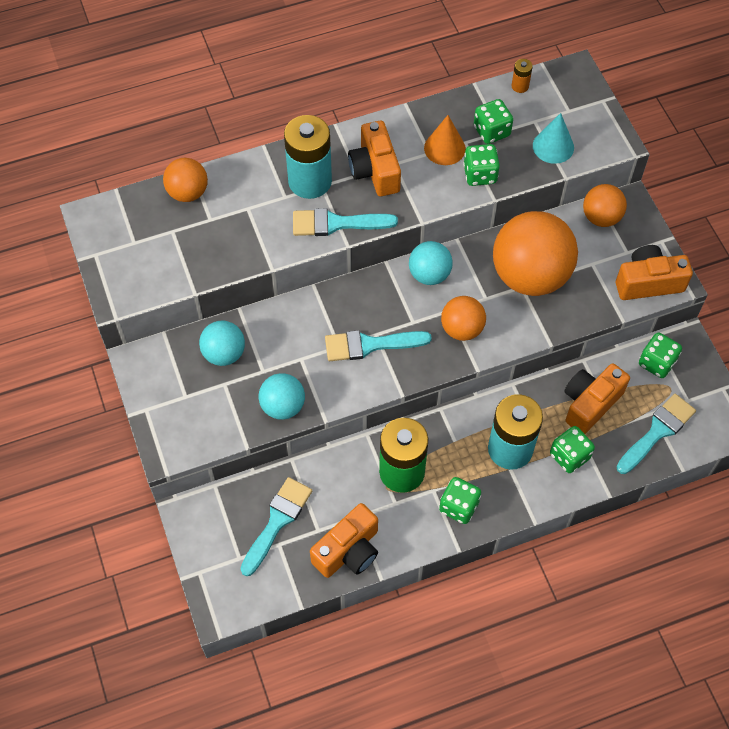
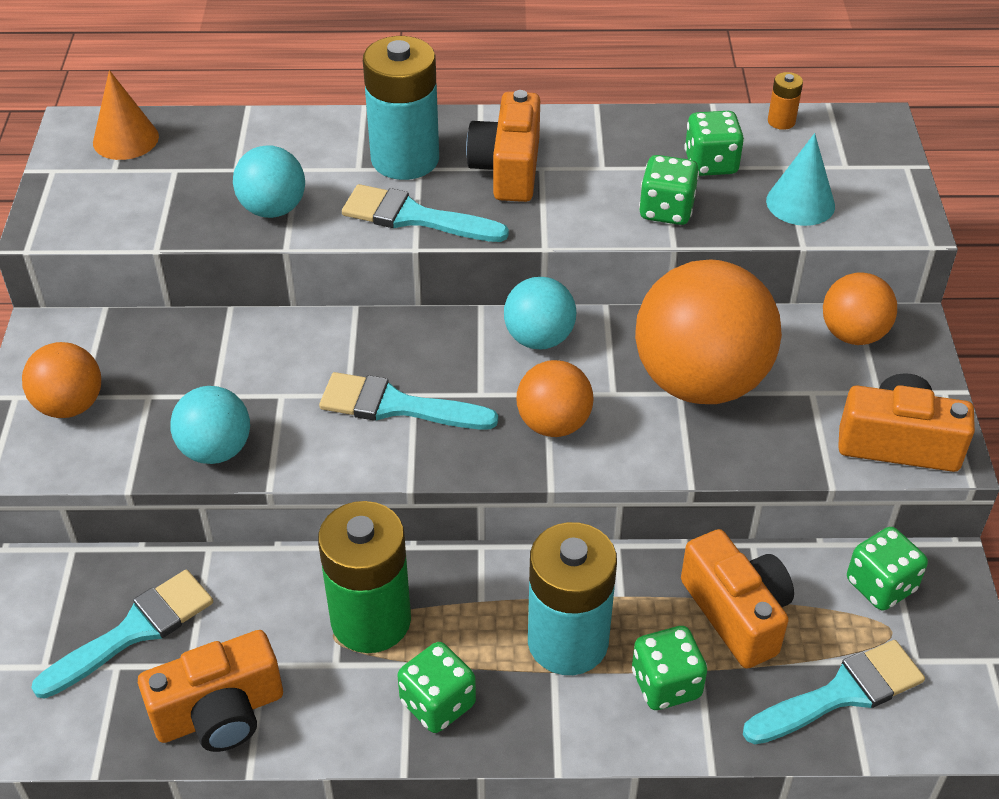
camera: 20 degrees right, 15 degrees down
orange ball [163,158,208,202] -> orange ball moved to [22,342,101,418]
turquoise ball [199,321,245,366] -> turquoise ball moved to [233,145,305,218]
orange cone [424,115,466,165] -> orange cone moved to [93,70,159,160]
orange camera [564,363,630,434] -> orange camera turned 90 degrees clockwise [681,529,794,669]

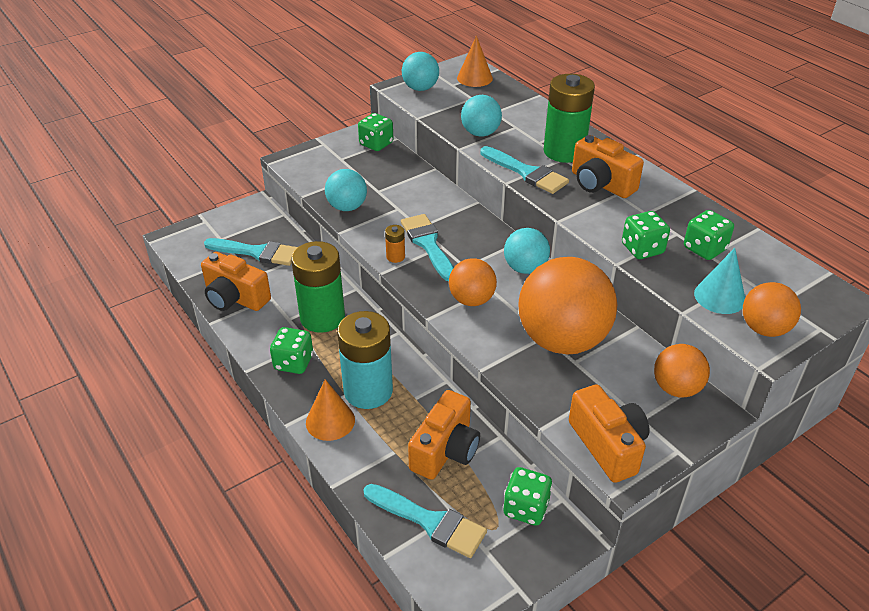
camera: 55 degrees right, 5 degrees down
orange ball [22,342,101,418] -> orange ball moved to [743,282,801,337]
turquoise brush [342,184,509,242] -> turquoise brush turned 150 degrees clockwise [480,146,569,194]
turquoise battery [363,36,439,180] -> green battery [544,74,595,163]
orange camera [466,90,540,202] -> orange camera turned 105 degrees counterclockwise [572,135,644,198]
green dice [632,626,707,710] -> green dice moved to [358,113,393,151]
orange battery [768,72,803,130] -> orange battery moved to [385,225,405,263]
none -> orange cone [306,379,355,441]
none -> turquoise ball [402,52,439,91]

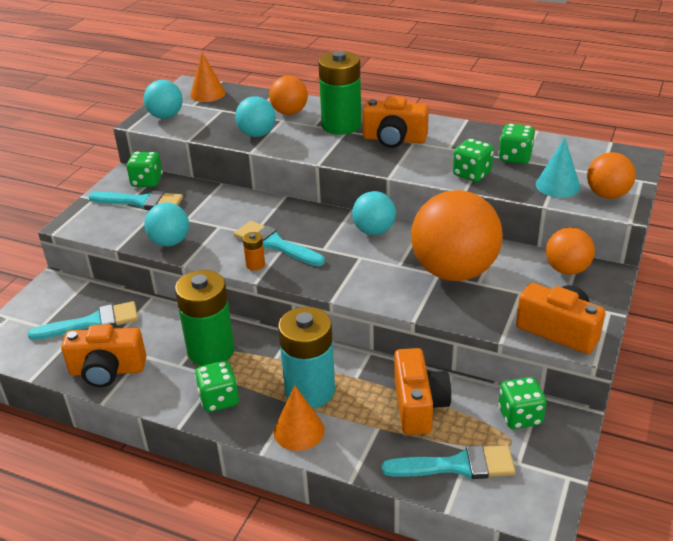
camera: 30 degrees left, 5 degrees down
orange ball [449,258,497,306] -> orange ball moved to [269,76,308,115]
turquoise brush [480,146,569,194] -> turquoise brush moved to [88,191,183,210]

